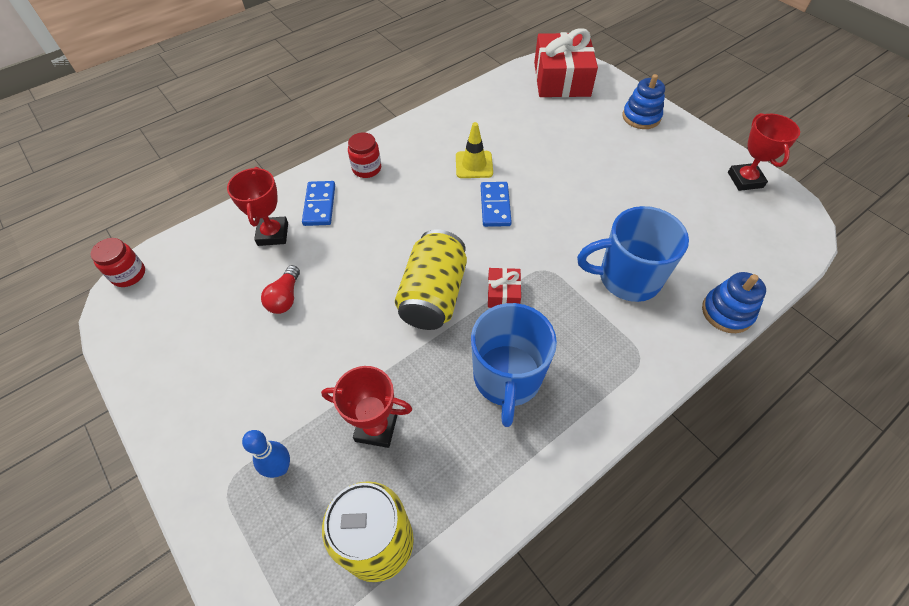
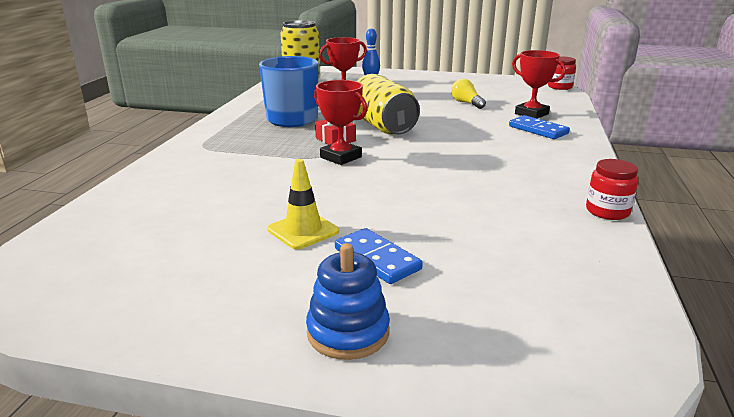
camera: 140 degrees right, 30 degrees down
red light bulb [261,265,300,314] -> yellow light bulb [451,79,486,109]
red jar [348,132,381,178] -> red jar moved to [586,159,638,220]
yellow traffic cone [456,122,493,178] -> yellow traffic cone moved to [268,159,339,249]
blue domino [481,182,512,227] -> blue domino moved to [335,228,423,284]
red gift [534,28,598,97] -> none
blue mug [577,206,689,302] -> none
blue stacking toy [702,272,766,333] -> none
red trophy [728,113,800,191] -> red trophy moved to [314,80,367,165]

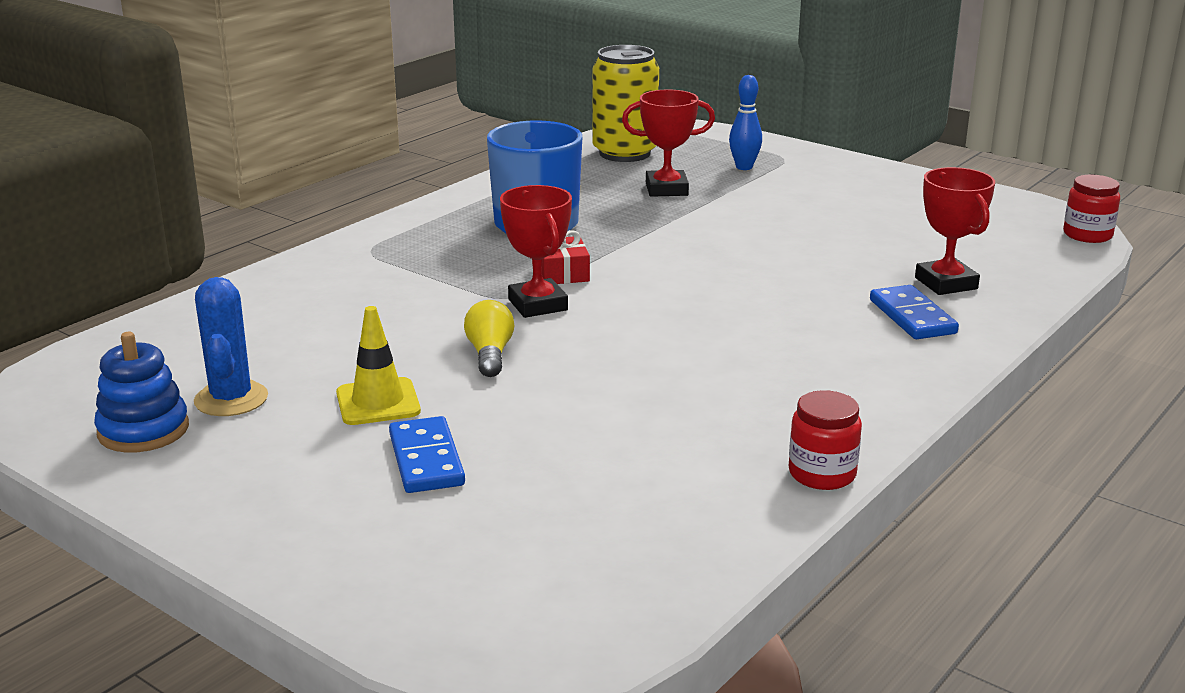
camera: 25 degrees right, 0 degrees up
blue stacking toy [306,243,390,360] -> blue stacking toy moved to [94,332,189,453]
yellow can [356,74,420,135] -> none
yellow light bulb [451,79,486,109] -> yellow light bulb moved to [464,300,514,377]
none -> blue cactus [194,277,268,416]

